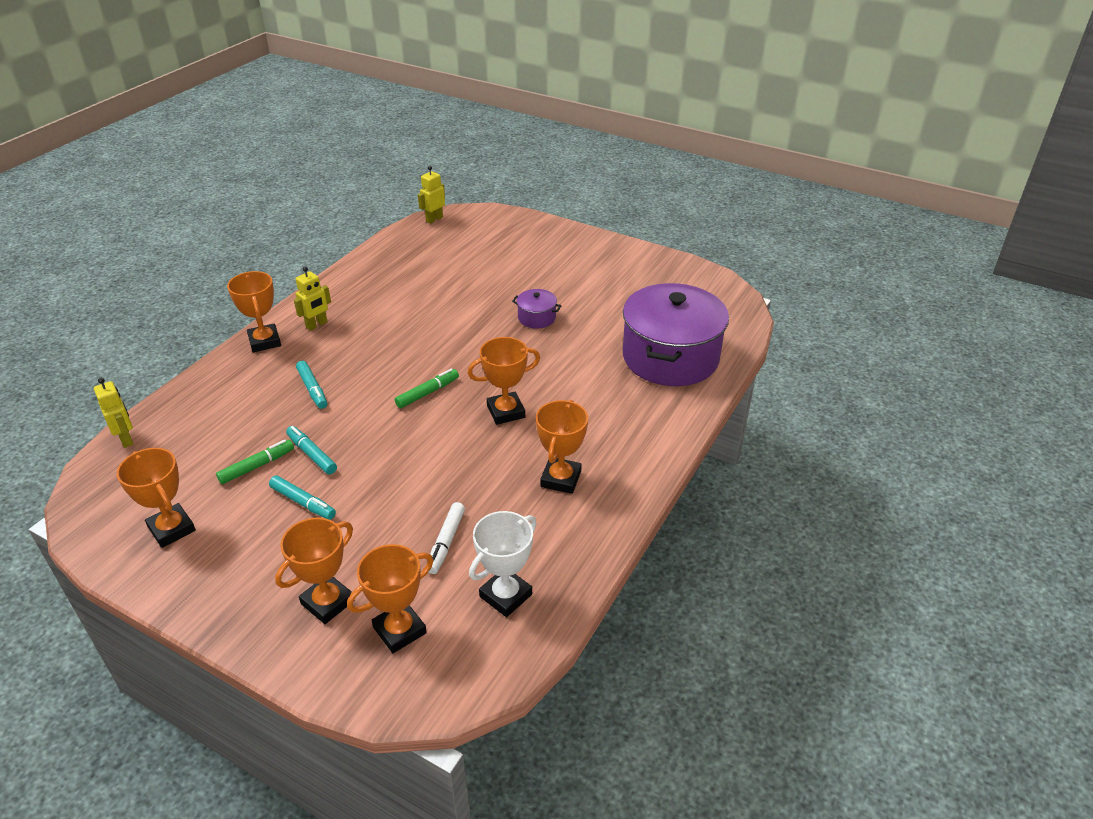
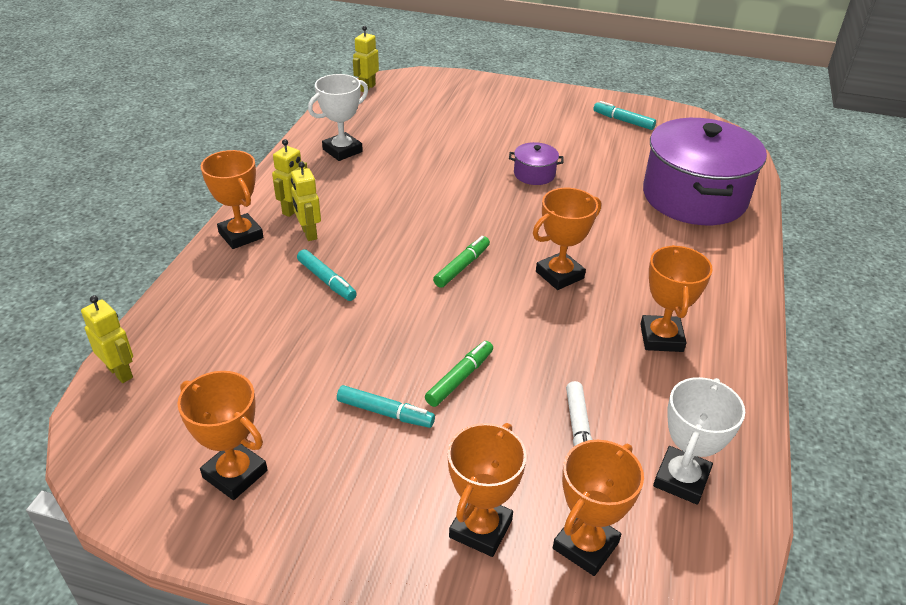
camera: 15 degrees left, 0 degrees up
green marker [216,440,294,484] -> green marker moved to [425,341,493,407]
turquoise marker [286,426,337,474] -> turquoise marker moved to [593,101,656,130]
none -> yellow robot [291,162,321,241]
none -> white trophy [308,74,368,161]

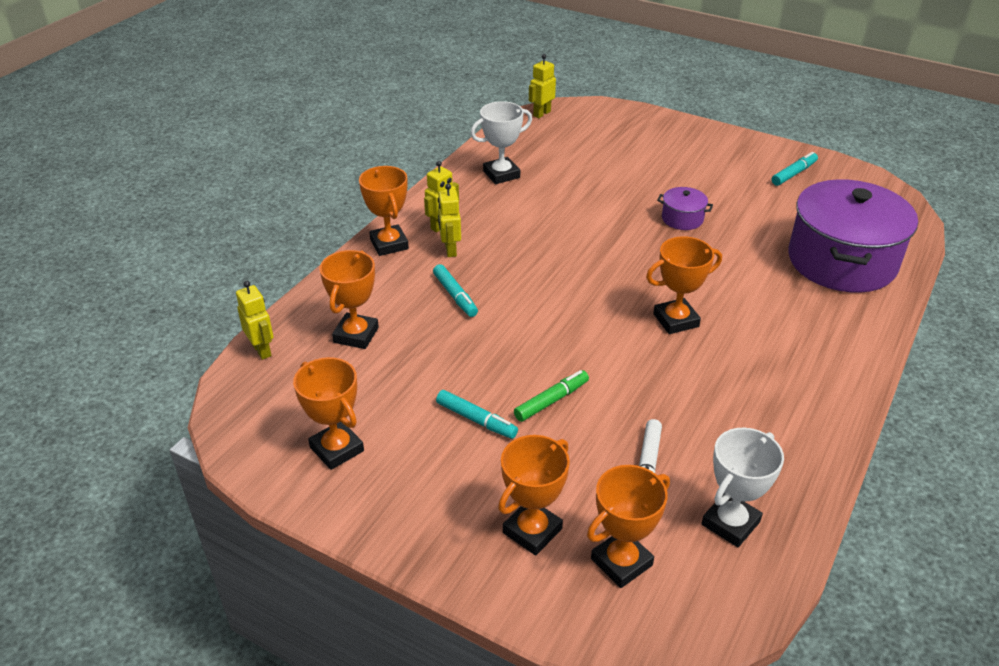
camera: 15 degrees right, 0 degrees up
green marker [433,236,490,288] -> none
turquoise marker [593,101,656,130] -> turquoise marker turned 90 degrees clockwise [772,152,818,186]
orange trophy [640,245,713,352] -> orange trophy moved to [319,250,379,349]

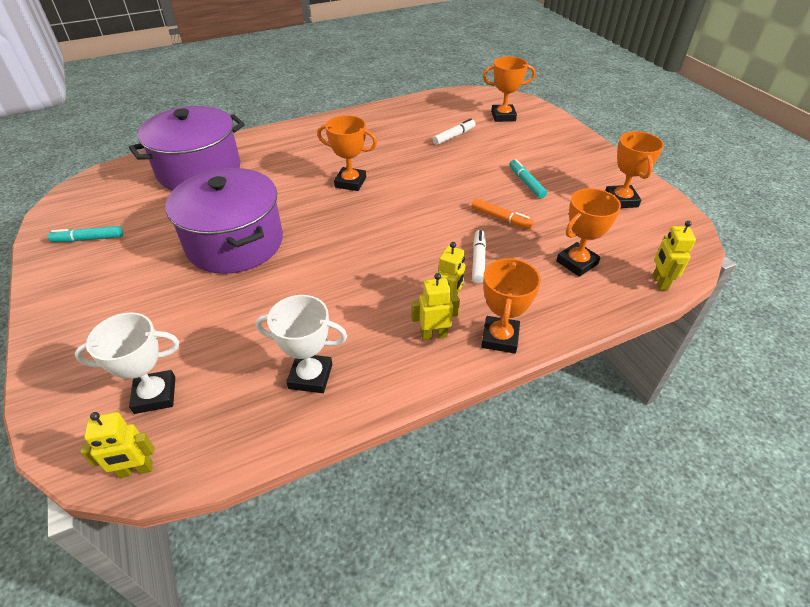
camera: 145 degrees left, 5 degrees up
turquoise marker [433,264,478,317] -> white marker [472,230,486,283]
orange trophy [498,435,570,555] -> none
green marker [514,370,589,422] -> none
purple pot [657,187,713,230] -> purple pot [166,168,283,274], size x2.41
white trophy [702,428,784,547] -> white trophy moved to [75,312,179,414]
none -> orange marker [472,199,534,229]

